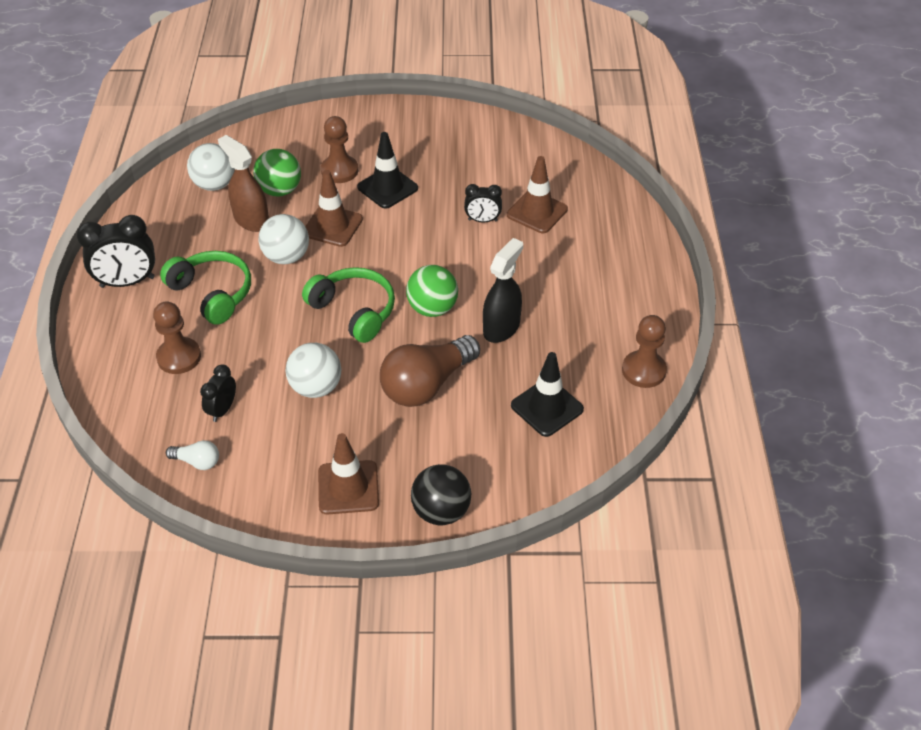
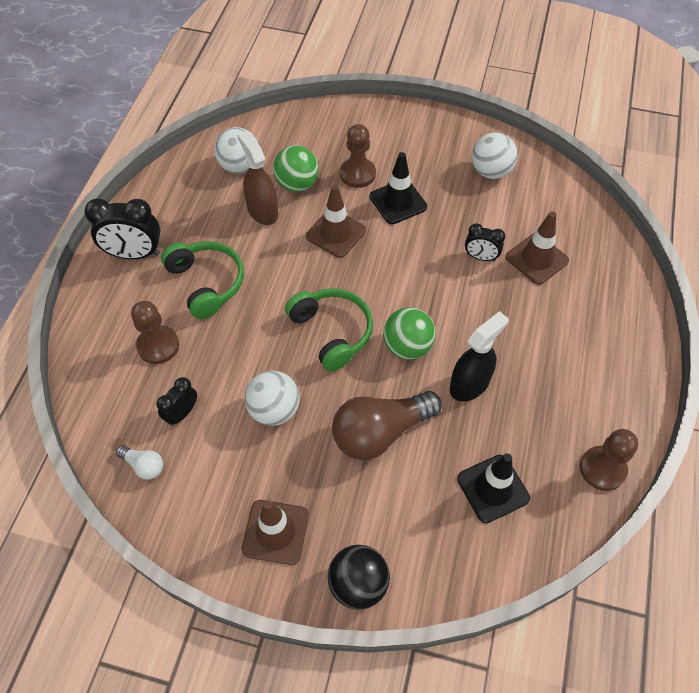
camera: 15 degrees right, 10 degrees up
white ball [259,214,309,264] -> white ball moved to [472,133,518,179]

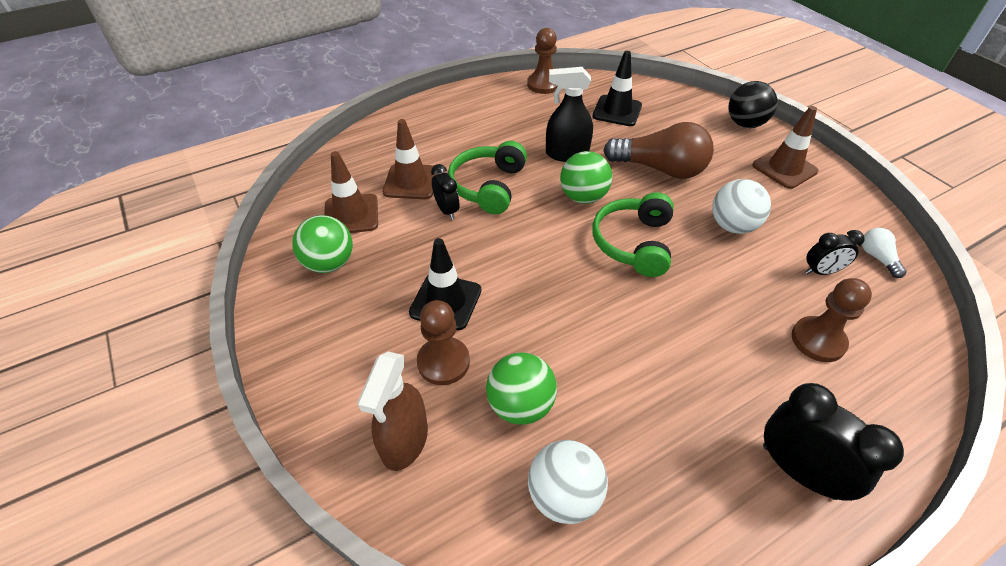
camera: 135 degrees left, 10 degrees down
green headphones [161,241,244,319] -> green headphones moved to [448,141,527,214]
brown spray bottle [237,131,278,225] -> brown spray bottle moved to [357,352,428,471]
brown traffic cone [306,185,366,258] -> brown traffic cone moved to [324,151,378,233]
white ball [472,133,518,179] -> green ball [292,215,353,273]

